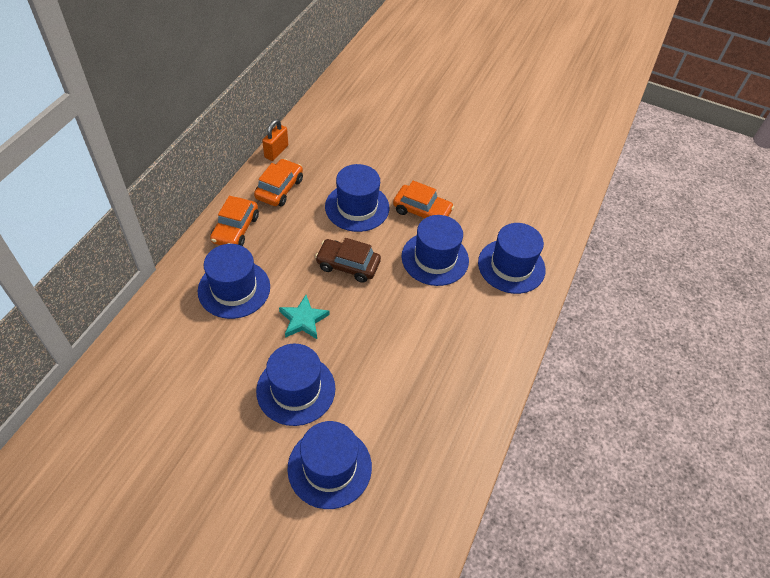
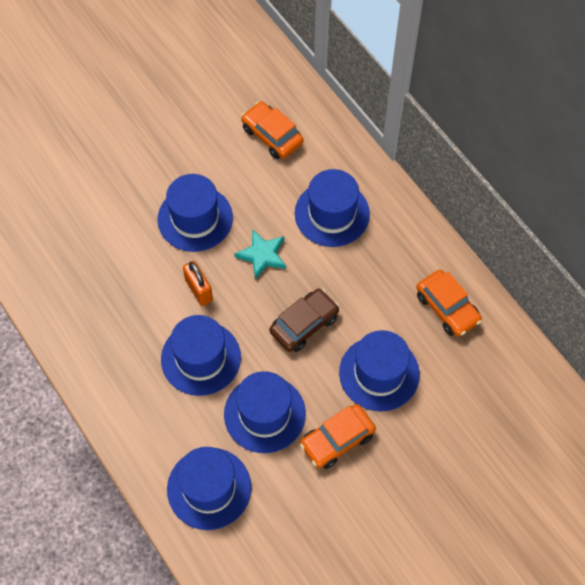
camera: 125 degrees right, 10 degrees up
orange car [210,196,259,246] -> orange car moved to [241,102,304,159]
orange padlock [262,119,288,161] -> orange padlock moved to [183,261,213,306]
blue hat [287,421,372,509] -> blue hat moved to [161,315,241,396]

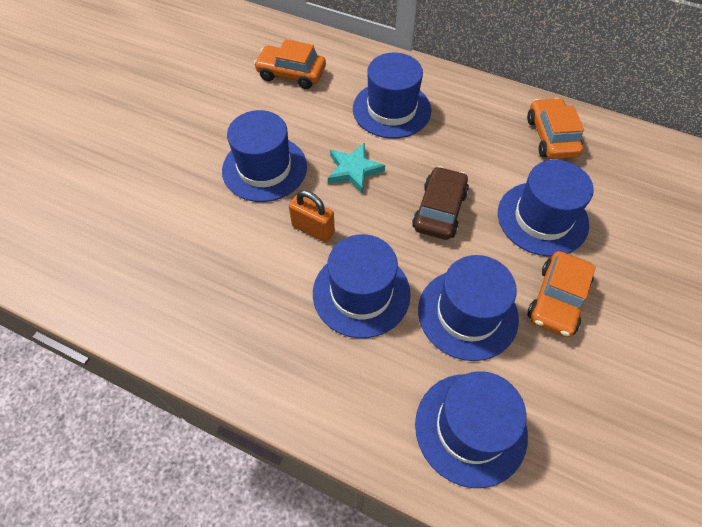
camera: 30 degrees left, 5 degrees down
orange car [416,270,482,337] -> orange car turned 120 degrees counterclockwise [527,98,584,159]

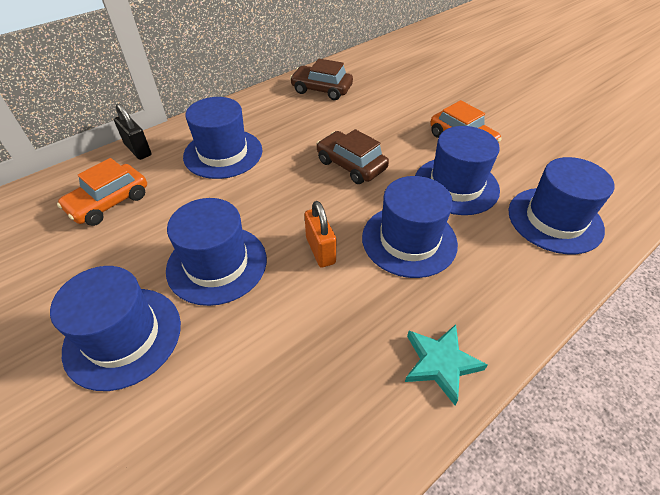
camera: 65 degrees left, 10 degrees down
orange padlock [289,190,335,242] -> orange padlock turned 75 degrees counterclockwise [305,201,336,268]
turquoise star [328,143,385,194] -> turquoise star moved to [405,324,488,405]
blue hat [498,160,594,257] -> blue hat moved to [50,266,181,391]
orange car [527,98,584,159] -> brown car [290,59,353,100]
none -> black padlock [114,104,151,160]

